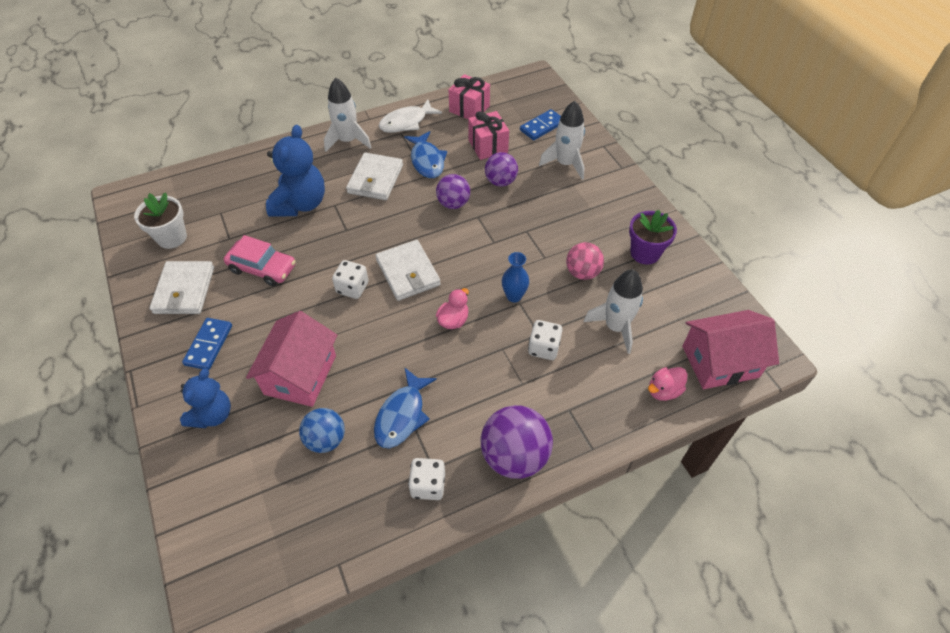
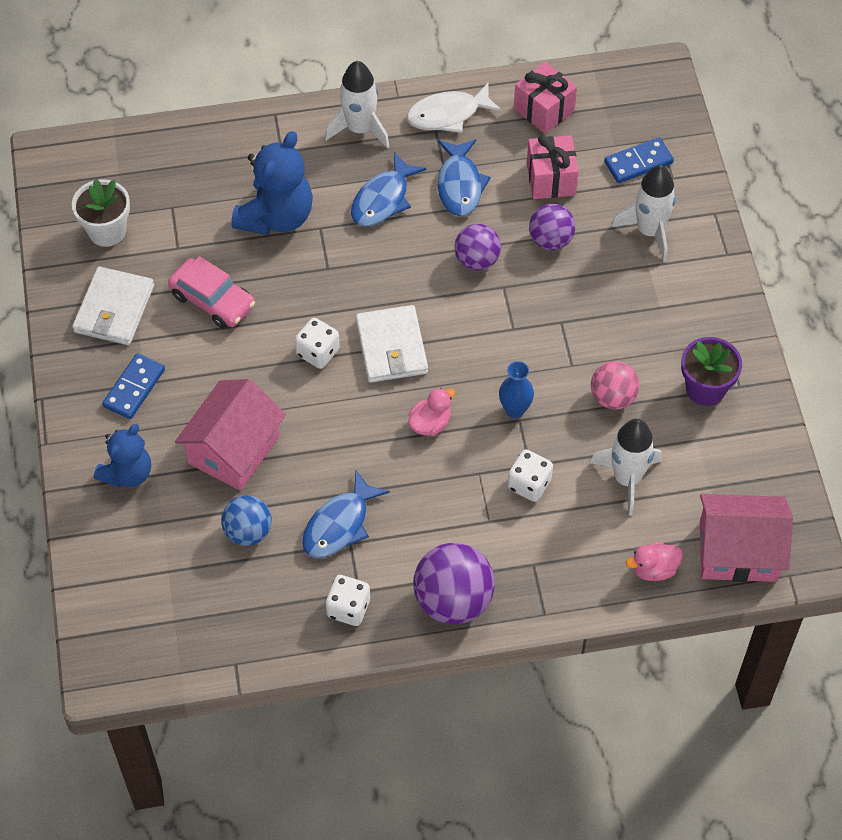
camera: 15 degrees right, 5 degrees up
white wallet [346,152,403,200] -> blue fish [351,152,427,227]

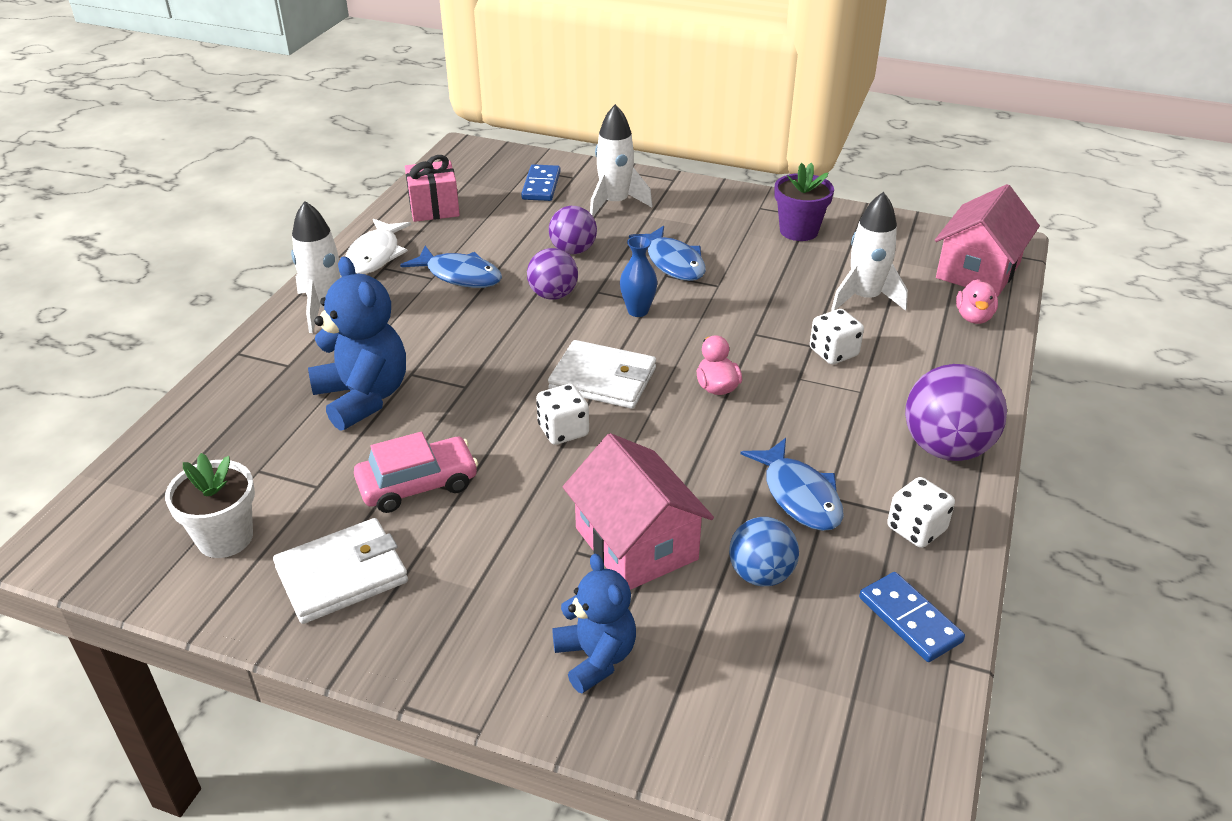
camera: 60 degrees left, 20 degrees down
white wallet [72,267,154,345] -> white wallet turned 75 degrees counterclockwise [273,518,408,624]
blue domino [102,353,165,419] -> blue domino moved to [859,572,965,662]
blue fish [351,152,427,227] -> blue fish moved to [629,226,706,281]
blue vase [499,361,534,418] -> blue vase moved to [620,236,657,317]
pink gift [527,135,579,199] -> none
pink ball [591,361,640,410] -> none

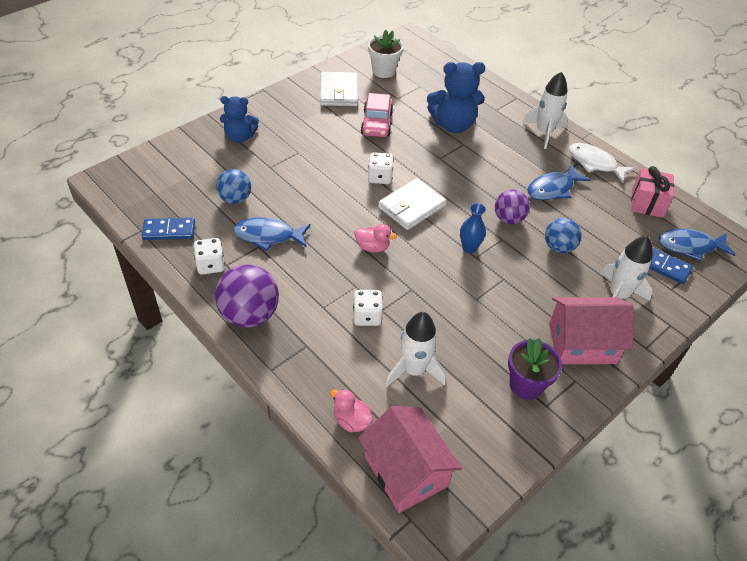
camera: 115 degrees right, 10 degrees up
purple ball [549,206,597,254] -> blue ball [545,218,582,253]
pink house [563,433,714,590] -> pink house moved to [549,297,634,364]
blue fish [629,226,706,281] -> blue fish moved to [659,229,736,261]

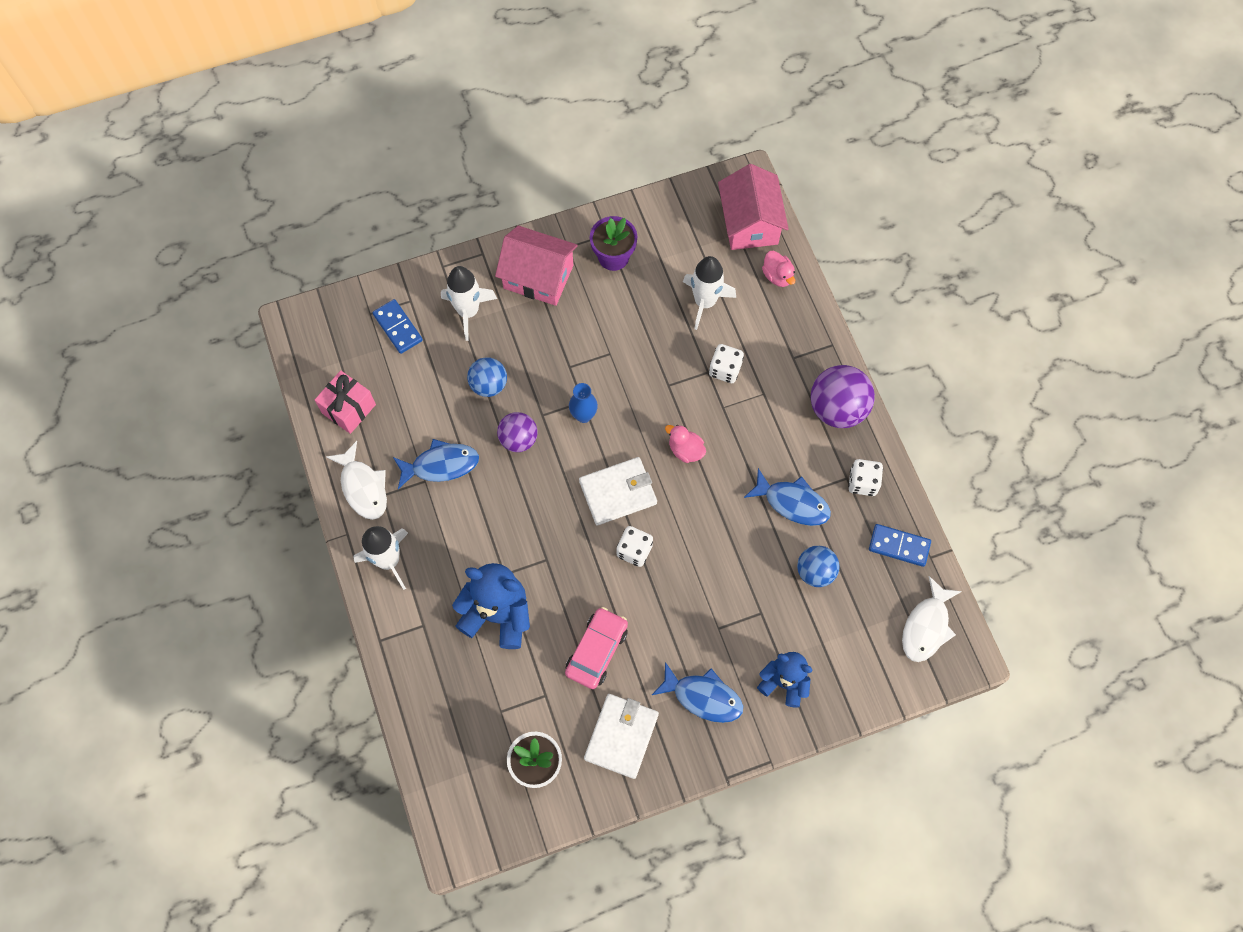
camera: 155 degrees left, 20 degrees up
blue fish [659,229,736,261] -> blue fish moved to [652,662,743,723]
none -> white fish [902,576,962,662]

